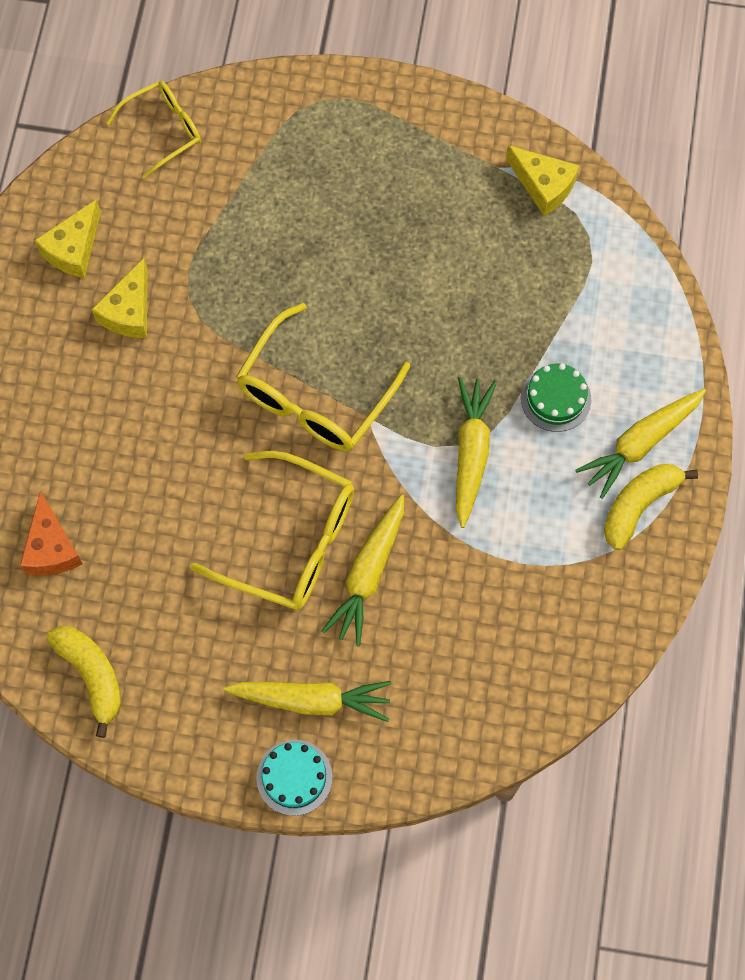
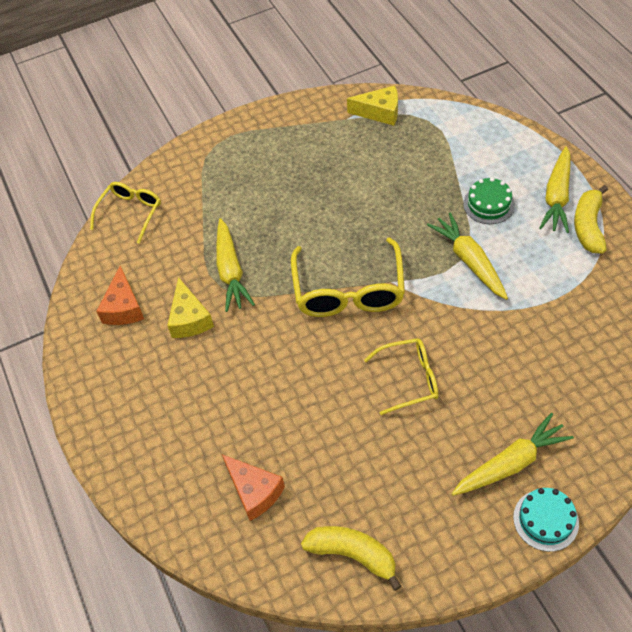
camera: 30 degrees left, 15 degrees down
yellow cheese [35,199,101,278] -> orange cheese [96,266,144,325]
yellow glasses [190,451,354,610] -> yellow glasses [364,338,438,415], size x0.61
yellow carrot [322,494,404,646] -> yellow carrot moved to [216,218,255,312]

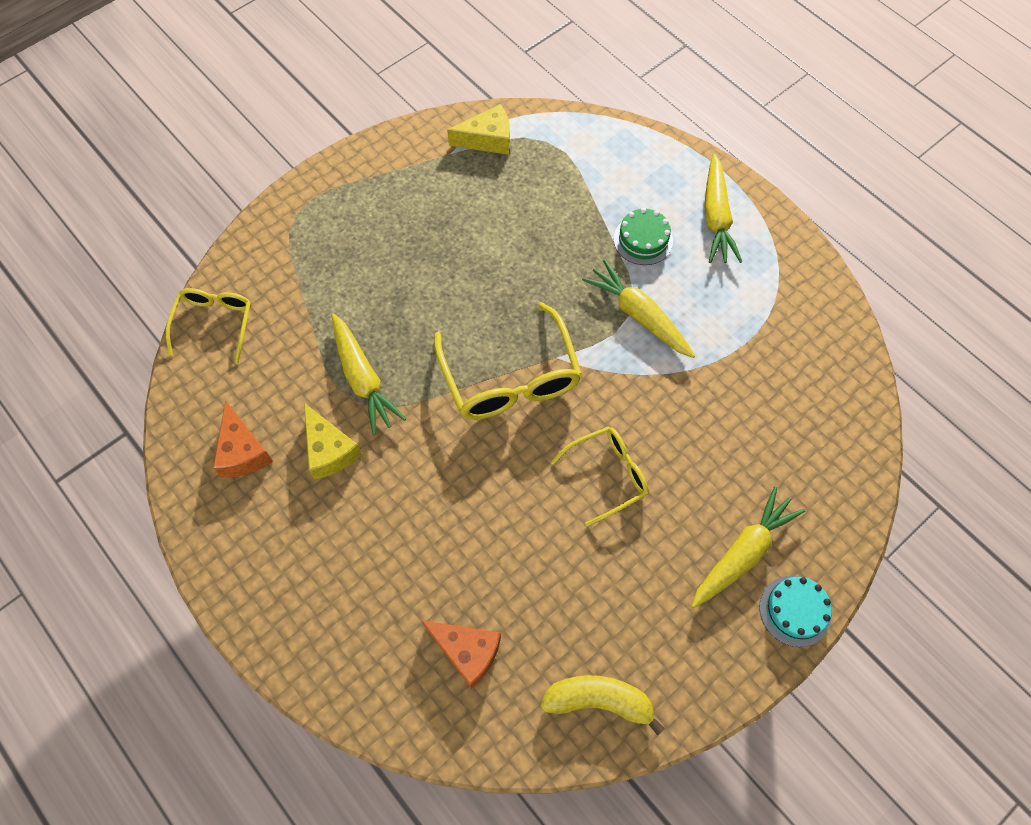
camera: 20 degrees left, 10 degrees up
yellow banana [574,185,608,254] -> none

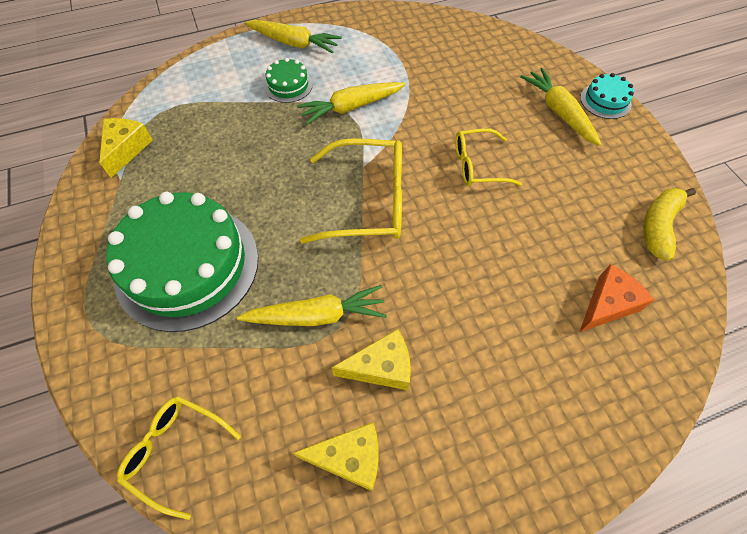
camera: 70 degrees left, 5 degrees down
orange cheese [213,400,273,478] -> yellow cheese [293,422,379,491]
yellow glasses [551,426,649,527] -> yellow glasses turned 90 degrees counterclockwise [455,128,522,186]
none -> green cake [106,192,259,332]

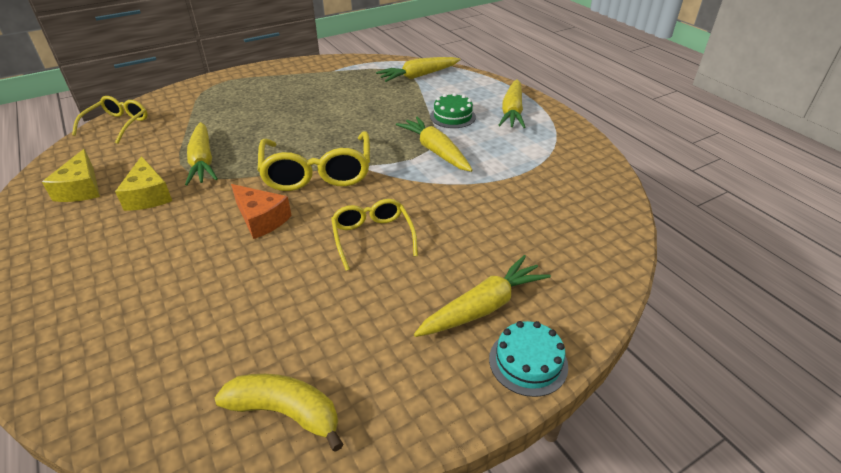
camera: 80 degrees right, 20 degrees down
yellow cheese [100,118,153,178] -> none
green cake [106,192,259,332] -> none
orange cheese [580,264,654,332] -> orange cheese moved to [231,184,292,239]
none -> yellow carrot [376,57,461,82]

